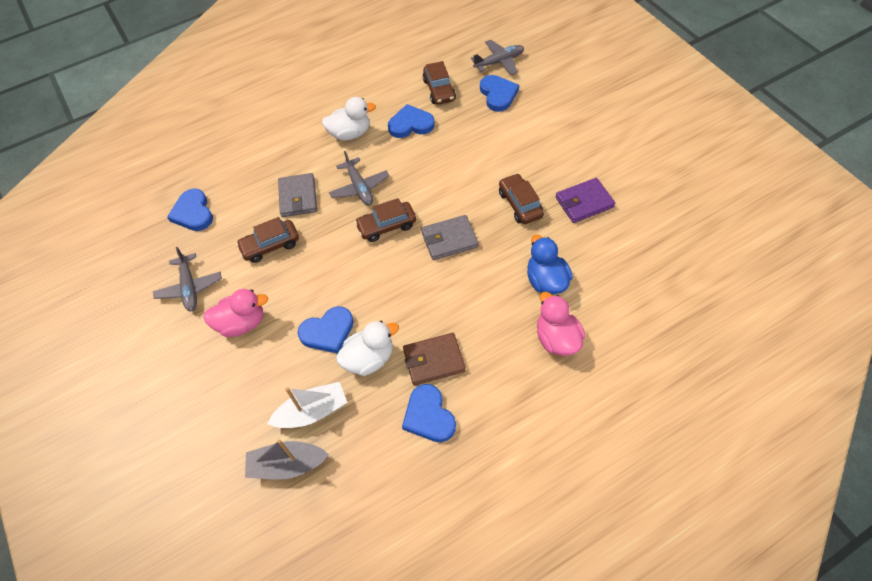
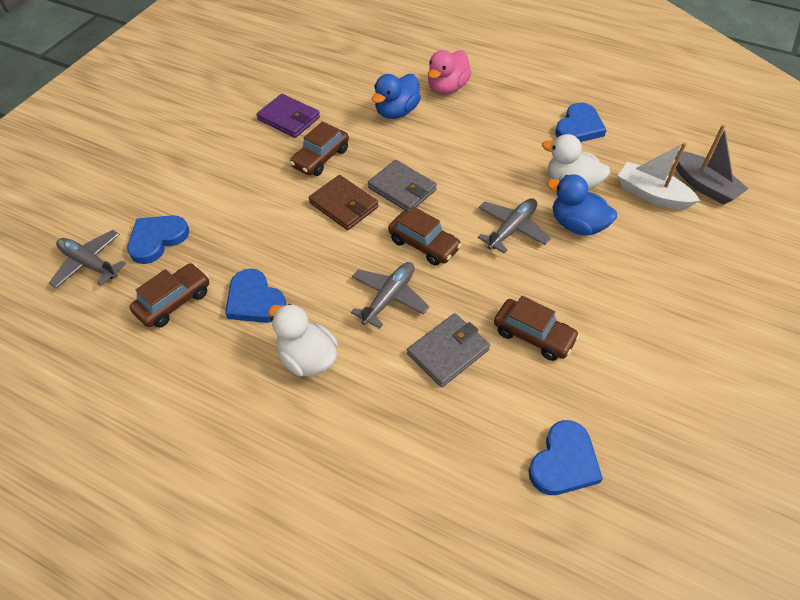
camera: 125 degrees left, 5 degrees down
grey plane [153,247,222,312] -> grey plane moved to [478,198,551,254]
pink duck [203,289,268,337] -> none
blue heart [297,306,354,354] -> blue duck [547,174,617,236]
brown wallet [403,333,465,385] -> brown wallet moved to [309,175,379,230]

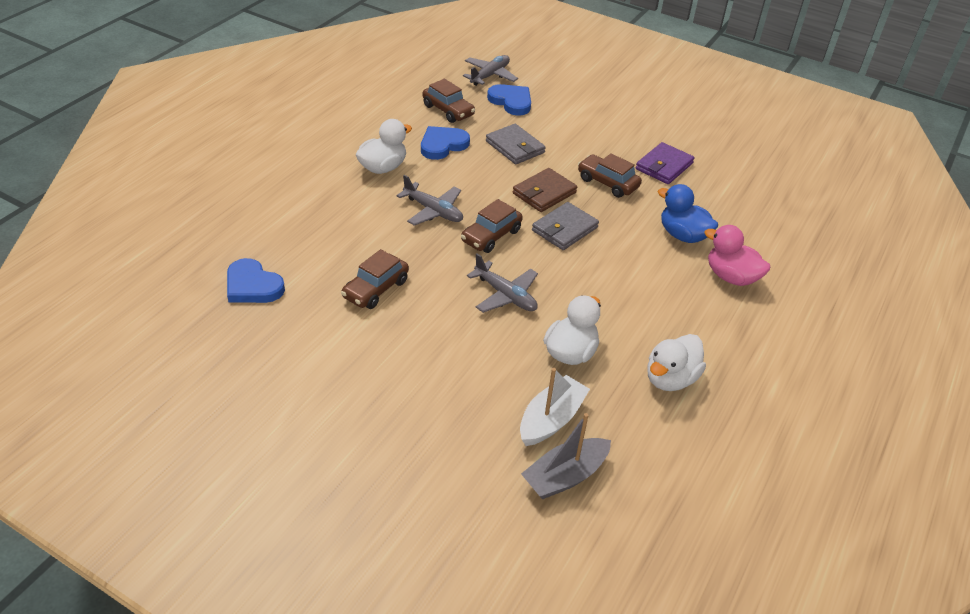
camera: 90 degrees right, 10 degrees down
grey wallet [407,313,490,387] -> grey wallet moved to [486,124,546,164]
blue duck [547,174,617,236] -> none
blue heart [555,103,606,142] -> white duck [647,334,706,391]

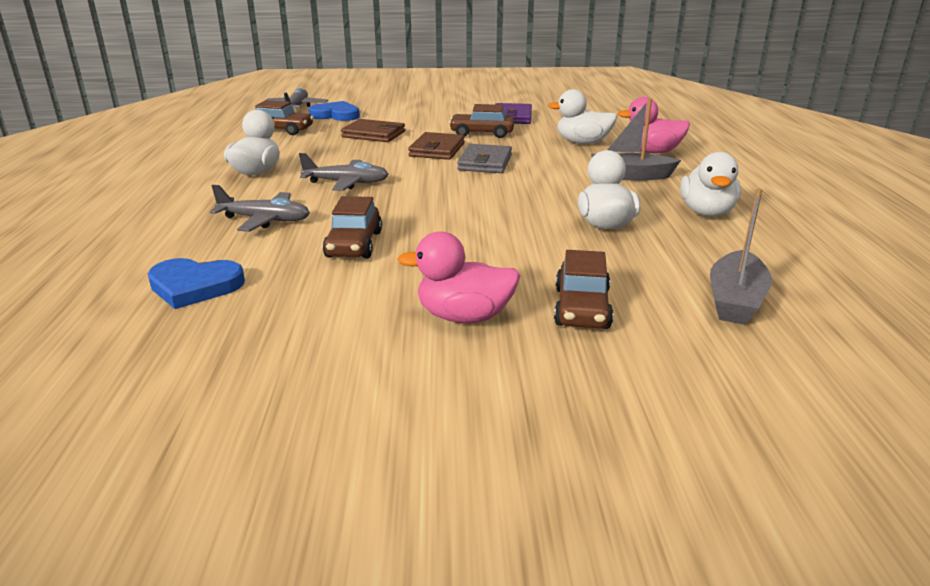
camera: 30 degrees left, 15 degrees down
blue heart [421,126,470,160] -> none
brown car [461,199,523,253] -> brown car moved to [554,250,613,329]
grey plane [467,254,538,313] -> grey plane moved to [210,185,310,232]
grey wallet [486,124,546,164] -> brown wallet [341,119,405,142]
white boat [520,368,590,446] -> none
blue duck [658,184,718,243] -> white duck [548,89,618,144]
none -> pink duck [397,231,520,323]
none -> grey boat [591,98,681,181]

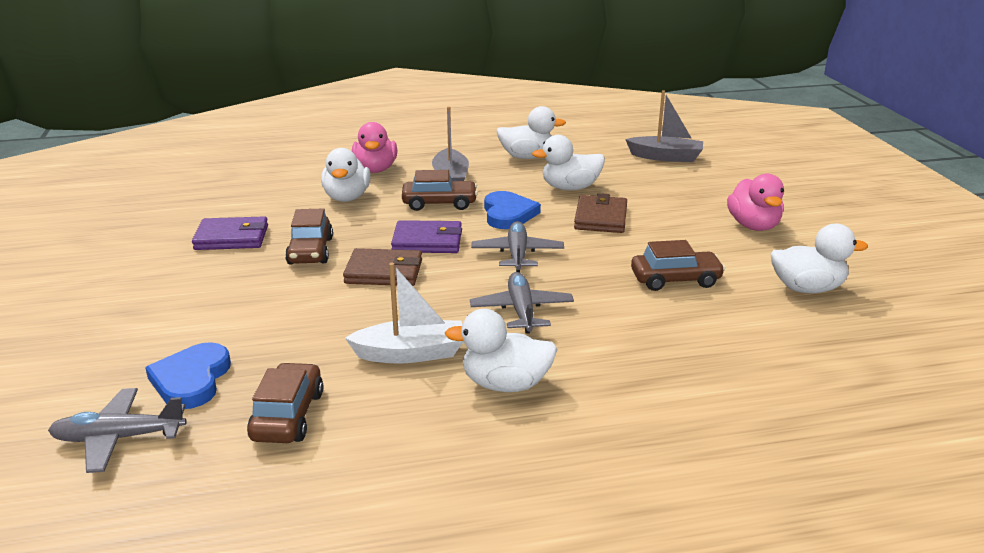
camera: 100 degrees left, 0 degrees up
blue heart [148,258,245,309] -> blue heart moved to [484,191,541,229]
grey plane [210,185,310,232] -> grey plane moved to [471,221,564,272]
brown wallet [341,119,405,142] -> brown wallet moved to [574,193,627,233]
grey wallet [457,144,512,173] -> purple wallet [391,220,462,253]
brown car [554,250,613,329] -> brown car moved to [402,170,478,211]
none -> white boat [345,263,463,363]
none -> white duck [771,224,868,293]

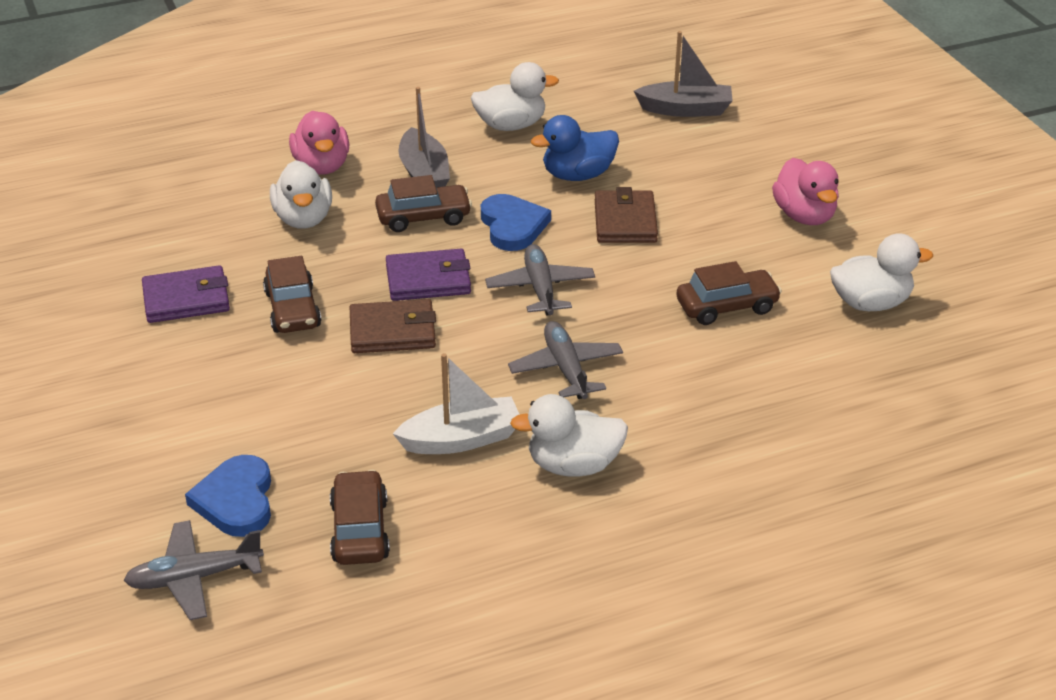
camera: 10 degrees left, 10 degrees up
white duck [532,135,605,190] -> blue duck [531,115,619,181]

